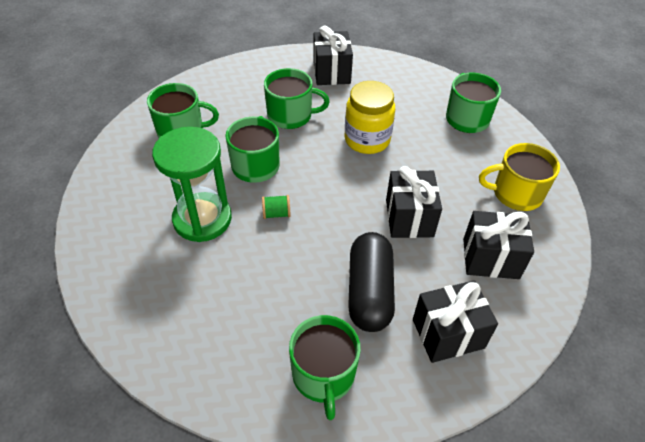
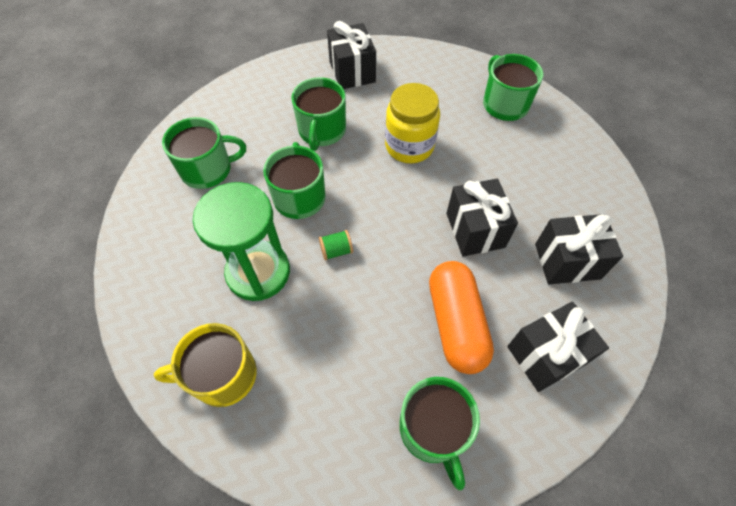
camera: 10 degrees left, 10 degrees up
green mug [264,68,330,129] -> green mug turned 105 degrees clockwise [291,77,346,151]
black capsule [348,232,395,332] -> orange capsule [429,261,494,374]
yellow mug [479,143,560,211] -> yellow mug moved to [154,323,257,407]

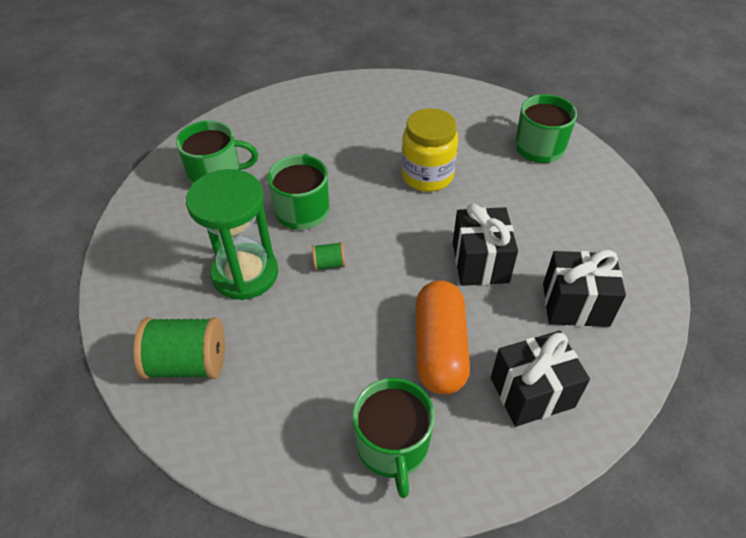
camera: 10 degrees right, 10 degrees down
yellow mug [154,323,257,407] -> green spool [133,317,225,379]
green mug [291,77,346,151] -> none
black gift [327,21,376,89] -> none

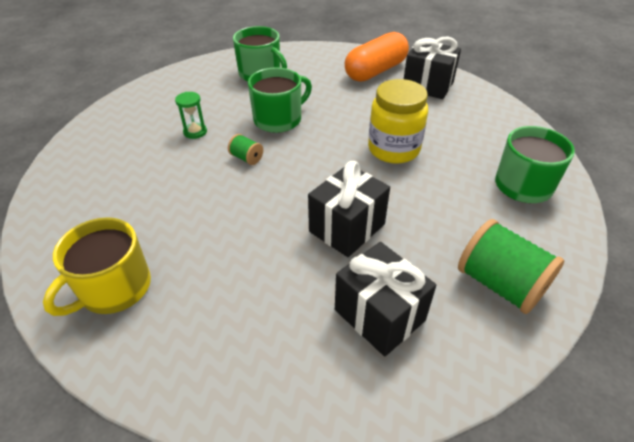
camera: 45 degrees right, 5 degrees down
green spool [133,317,225,379] -> green spool moved to [458,219,565,314]
green hourglass [186,169,278,300] -> green hourglass [175,92,207,139], size x0.42
green mug [353,378,435,498] -> yellow mug [43,217,151,316]
orange capsule [416,280,470,394] -> orange capsule moved to [345,32,409,82]
black gift [491,331,590,427] -> black gift moved to [404,37,461,99]

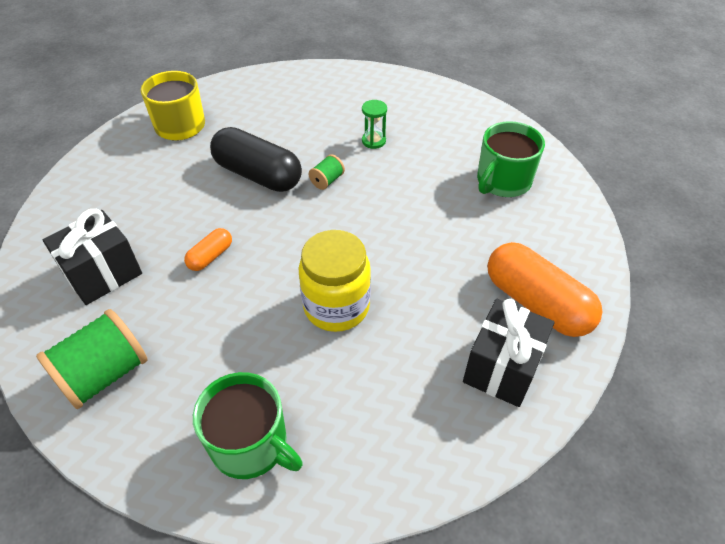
camera: 90 degrees right, 5 degrees up
green mug [248,67,312,133] -> none
black gift [308,161,390,257] -> orange capsule [184,228,232,271]
none -> black capsule [210,127,302,192]

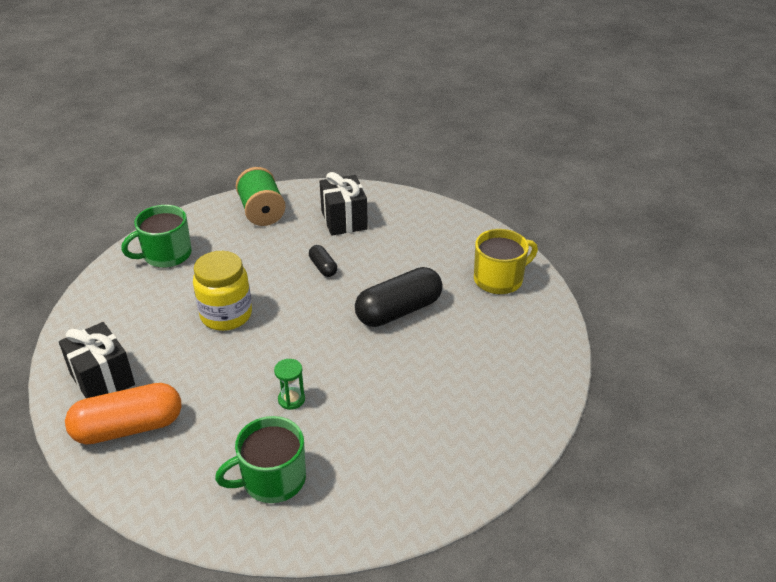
camera: 115 degrees right, 10 degrees down
orange capsule [184,228,232,271] -> black capsule [309,245,337,277]
green spool [309,154,345,190] -> none
green hourglass [362,100,387,149] -> green hourglass moved to [274,359,305,410]
green mug [477,121,545,197] -> green mug turned 90 degrees counterclockwise [215,416,306,503]

